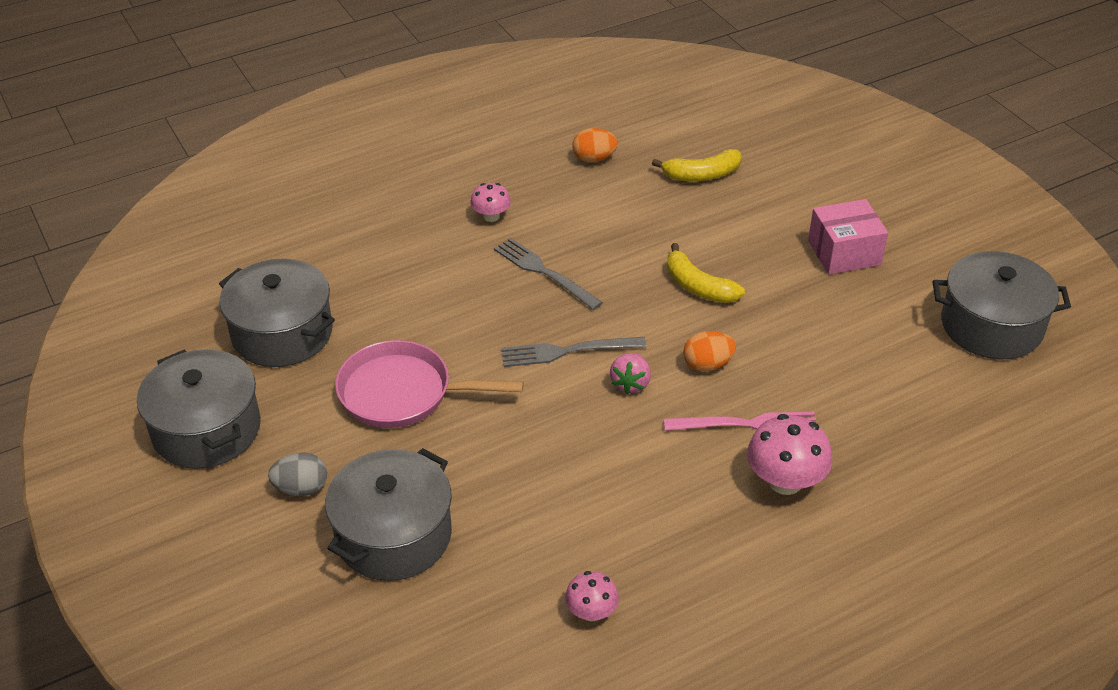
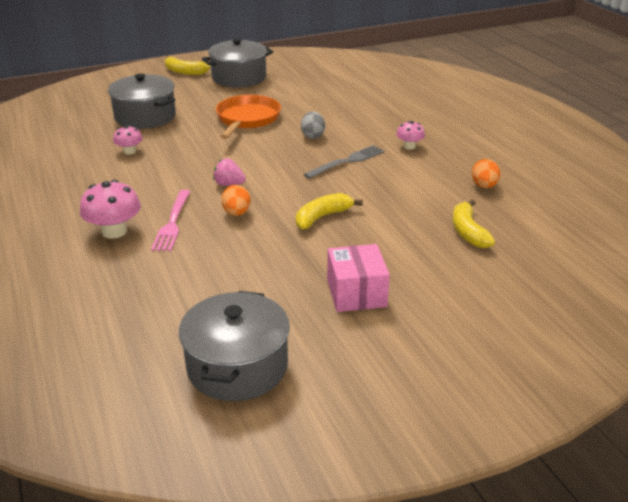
camera: 95 degrees right, 10 degrees down
grey pot [219,259,335,367] -> none
grey egg [268,453,327,496] -> grey egg moved to [301,112,325,139]
pink pan [335,340,524,428] -> orange pan [216,95,281,139]
grey fork [501,337,647,367] -> none
pink mushroom [565,571,619,622] -> pink mushroom moved to [113,126,143,154]
none -> yellow banana [165,56,210,75]

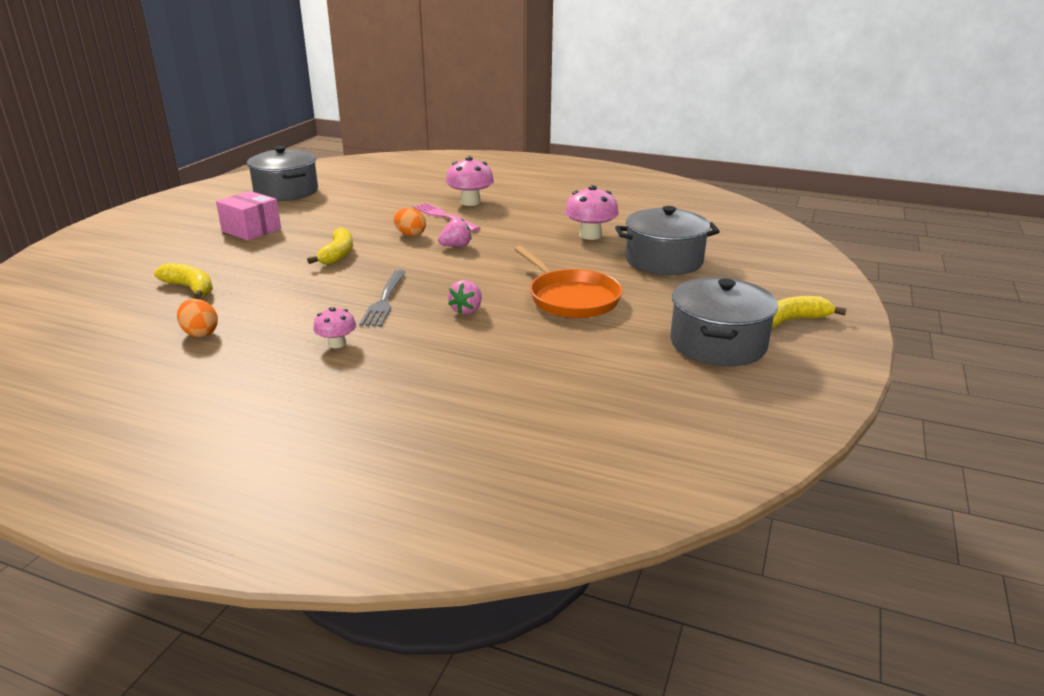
camera: 135 degrees right, 5 degrees down
pink mushroom [113,126,143,154] -> pink mushroom [565,185,619,240], size x1.70
grey egg [301,112,325,139] -> pink strawberry [448,280,482,315]

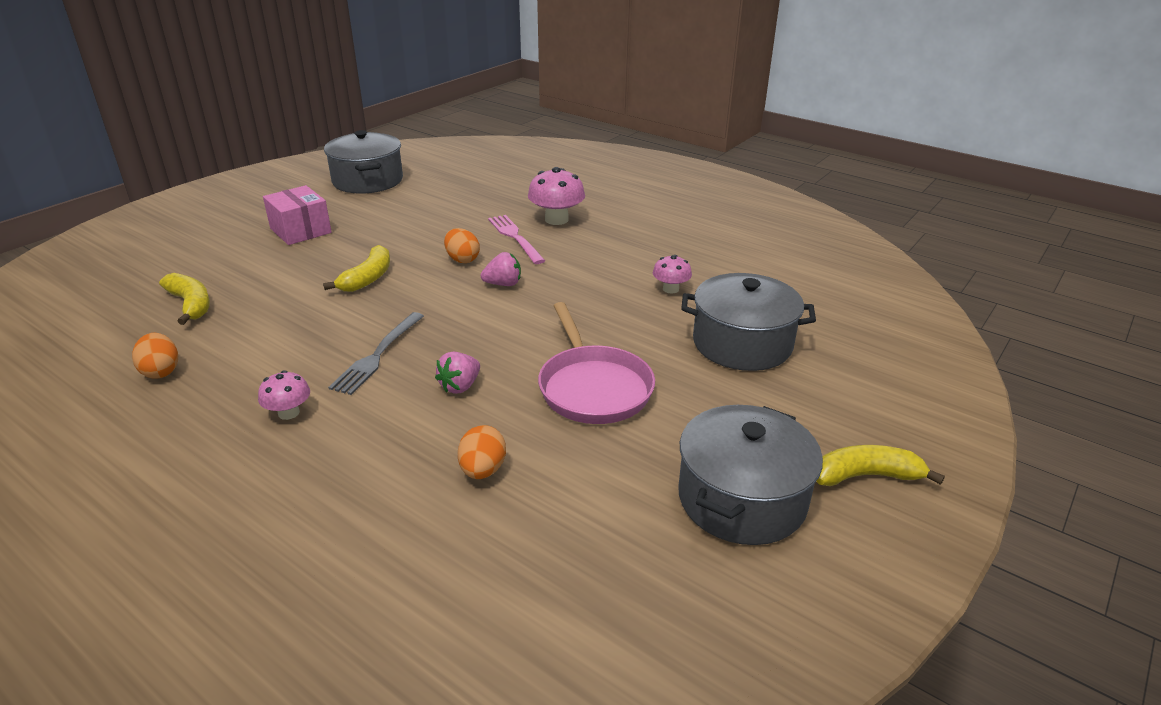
camera: 15 degrees right, 5 degrees up
orange pan [514,246,623,318] -> pink pan [538,302,655,424]
pink mushroom [565,185,619,240] -> pink mushroom [653,255,692,294], size x0.59
none -> orange egg [458,425,506,479]

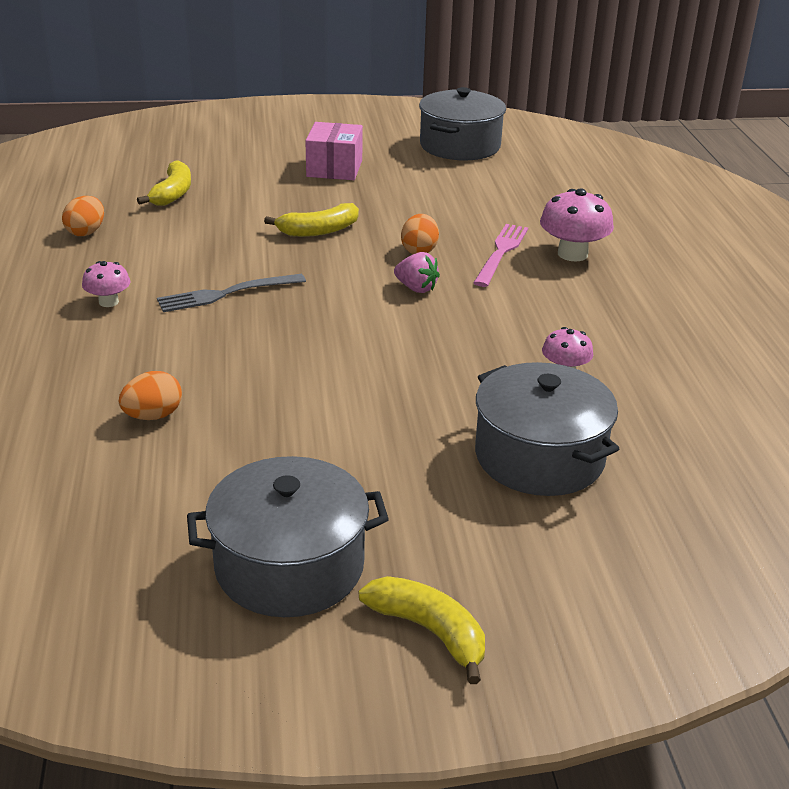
camera: 45 degrees right, 0 degrees up
pink strawberry [435,352,480,394] -> none
pink pan [538,302,655,424] -> none

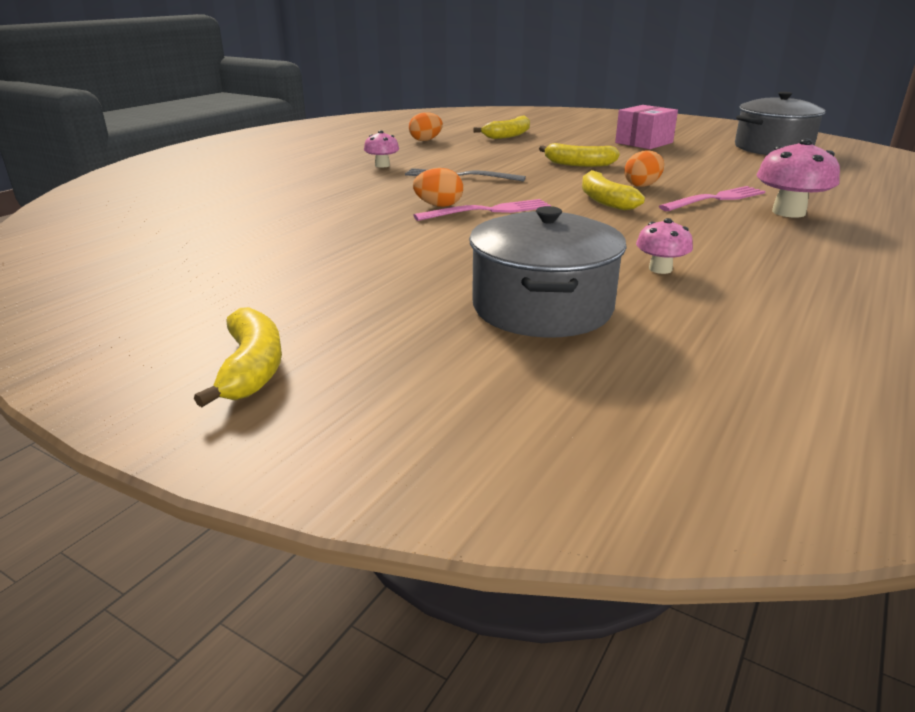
camera: 40 degrees right, 5 degrees down
orange egg [119,371,182,420] -> orange egg moved to [413,168,463,207]
grey pot [187,456,389,617] -> none
pink strawberry [394,252,440,293] -> yellow banana [582,170,645,210]
none -> pink fork [414,199,551,221]

